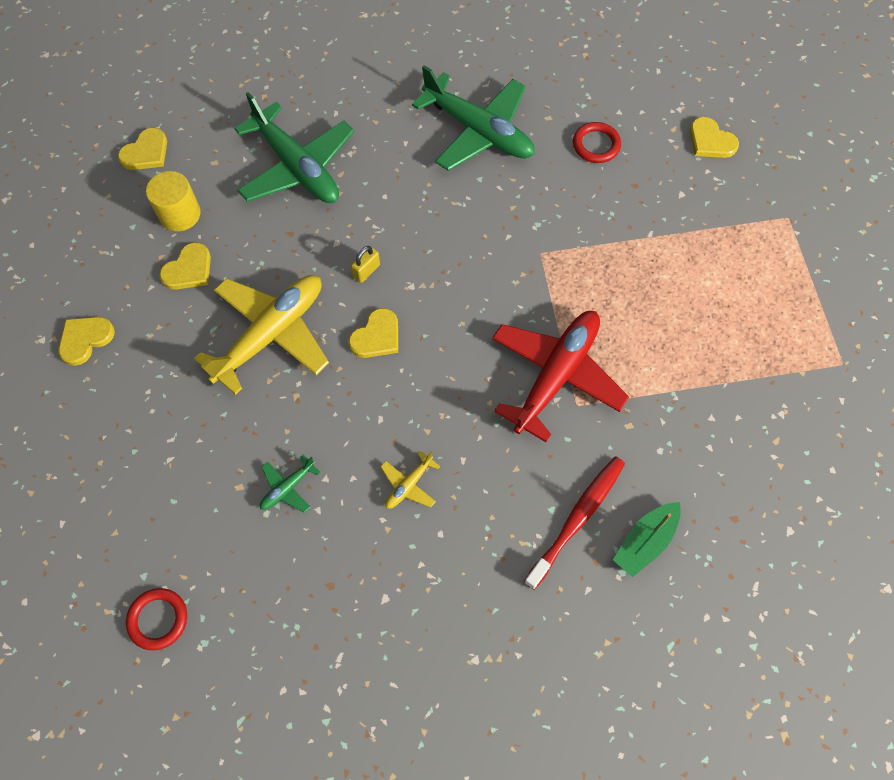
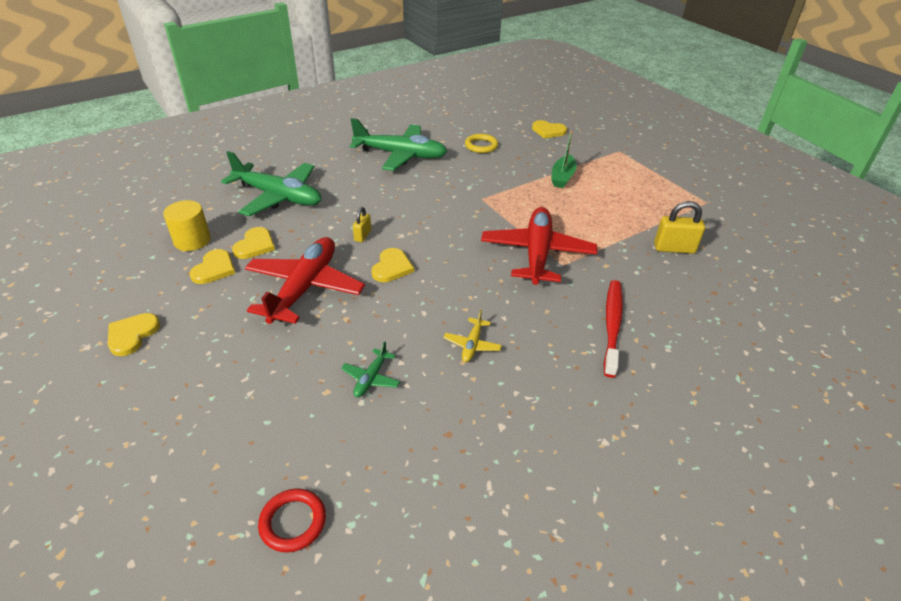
camera: 25 degrees left, 25 degrees down
yellow heart [118,128,167,170] -> yellow heart moved to [232,227,275,259]
yellow plane [194,275,329,395] -> red plane [245,237,365,324]
red ring [573,122,621,163] -> yellow ring [465,134,498,153]
green boat [613,502,681,577] -> green boat moved to [551,130,576,188]
none -> yellow padlock [654,201,705,254]

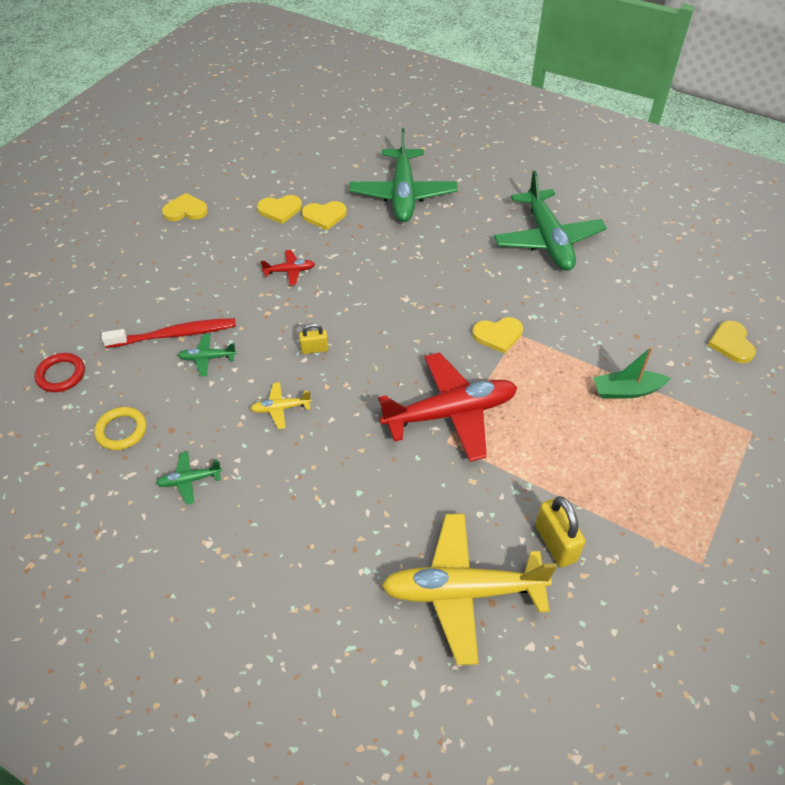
camera: 65 degrees right, 10 degrees up
yellow cylinder [163,200,211,251] -> none
red plane [245,237,365,324] -> red plane [261,250,315,286], size x0.43
yellow padlock [353,207,371,242] -> yellow padlock moved to [299,323,328,354]
yellow heart [371,248,414,282] -> yellow heart moved to [472,317,523,354]
yellow ring [465,134,498,153] -> yellow ring moved to [94,407,147,450]
red toothbrush [604,280,623,378] -> red toothbrush moved to [102,318,236,348]
none -> green plane [156,451,222,505]
none -> yellow plane [381,514,557,665]

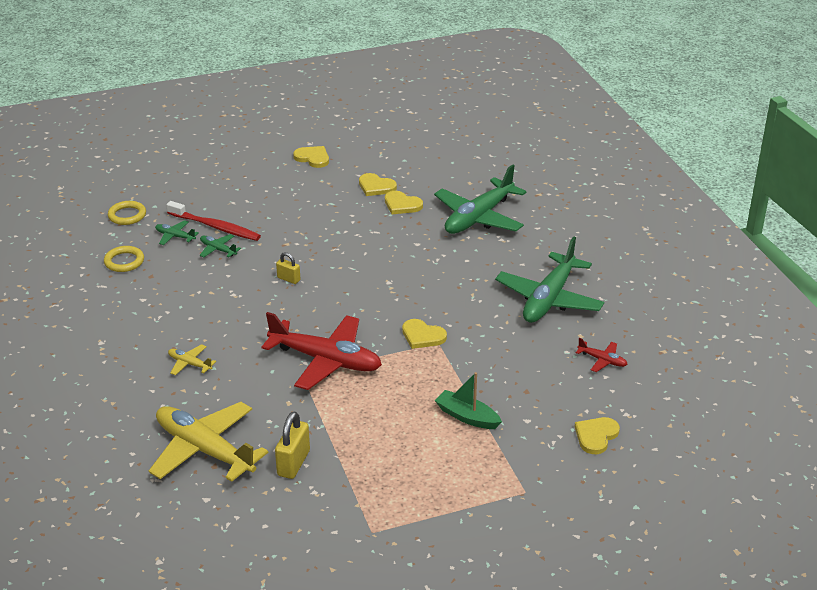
camera: 40 degrees right, 15 degrees down
red ring [35,353,85,392] -> yellow ring [108,201,146,225]
green plane [156,451,222,505] -> green plane moved to [155,220,199,245]
yellow plane [250,382,312,429] -> yellow plane moved to [168,344,216,375]
red plane [261,250,315,286] -> red plane moved to [576,338,628,372]

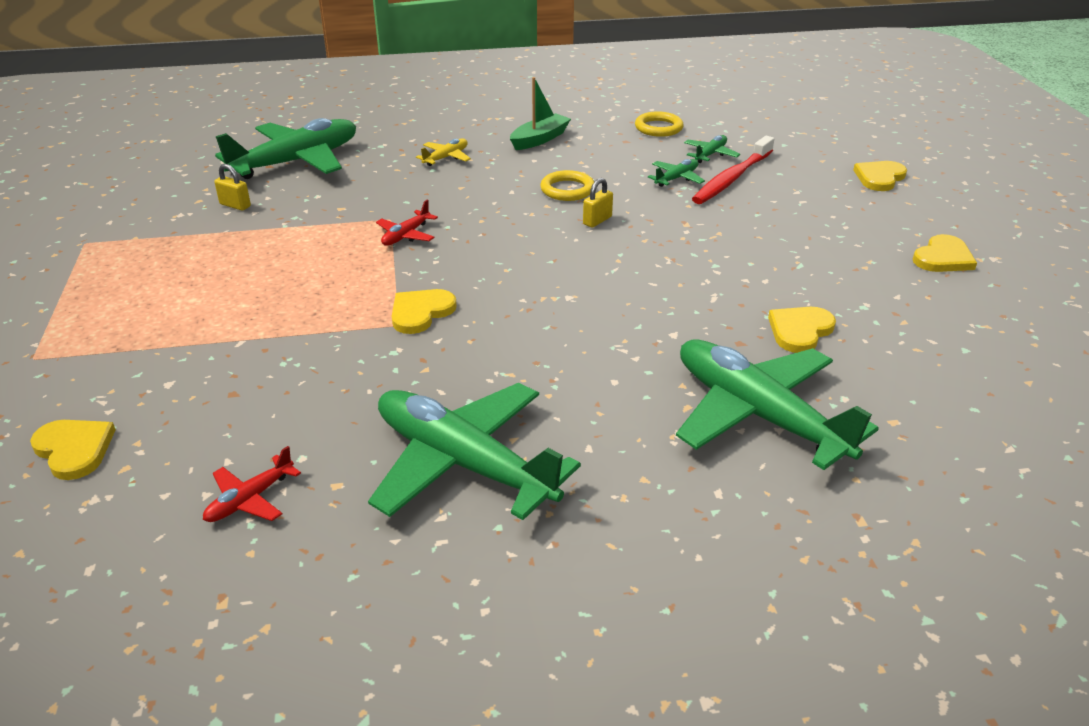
camera: 100 degrees right, 0 degrees up
yellow ring [108,201,146,225] -> yellow ring moved to [540,170,594,201]
yellow plane [149,402,268,482] -> green plane [215,118,356,179]
red plane [261,312,382,390] -> red plane [376,200,438,246], size x0.43
yellow padlock [275,412,310,479] -> yellow padlock [214,164,251,211], size x0.60
yellow heart [359,173,397,196] -> yellow heart moved to [853,161,907,191]
green boat [435,372,502,429] -> green boat moved to [510,77,571,150]

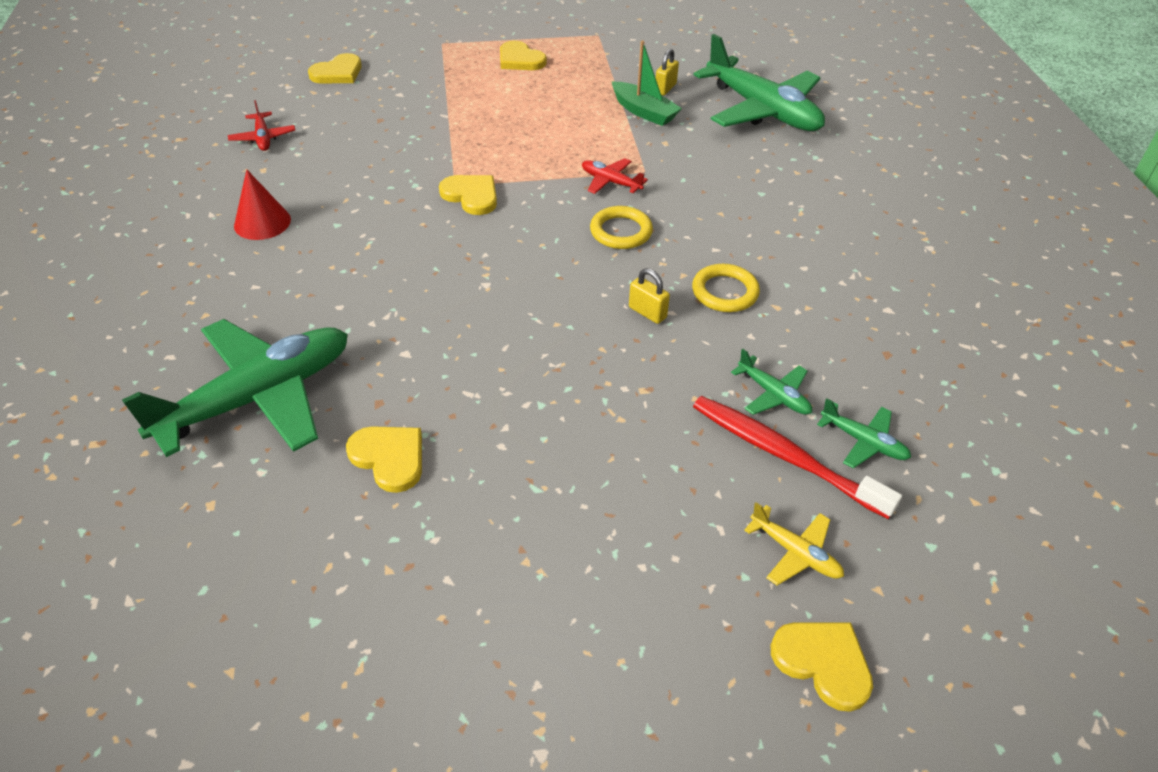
camera: 90 degrees right, 10 degrees up
red plane [203,446,301,522] -> red plane turned 150 degrees counterclockwise [228,100,295,151]
green plane [368,383,581,520] -> red cone [234,170,291,240]
yellow plane [416,139,471,166] -> yellow plane moved to [744,502,844,585]
green boat [510,77,571,150] -> green boat moved to [612,40,682,126]
yellow ring [635,111,684,137] -> yellow ring moved to [590,206,653,249]
yellow heart [913,234,977,272] -> yellow heart moved to [500,40,547,70]

